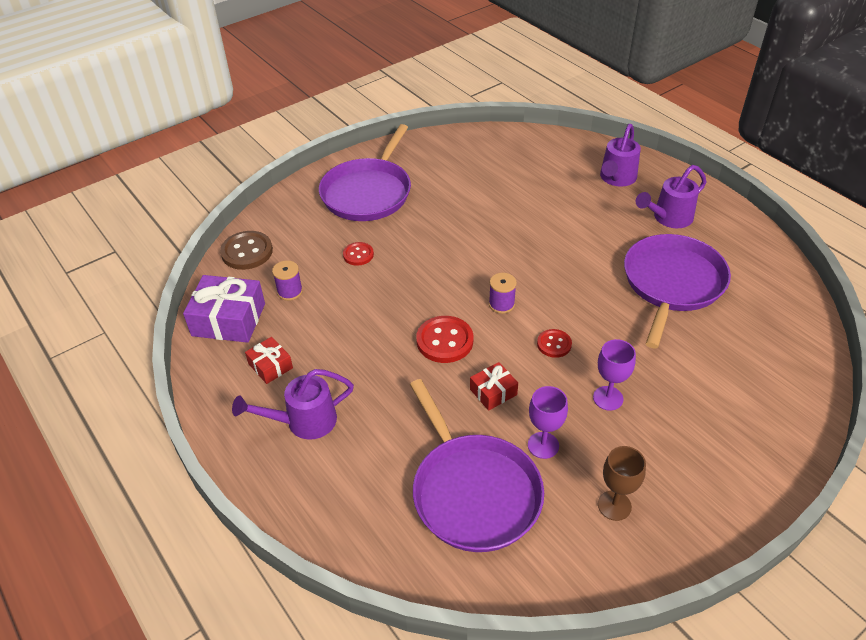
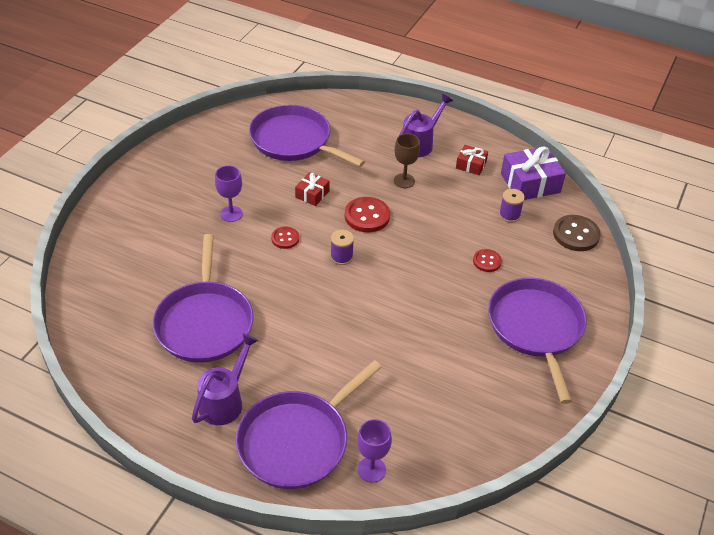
camera: 150 degrees right, 0 degrees up
purple goblet [528,386,568,459] -> purple goblet moved to [357,419,392,483]
brown goblet [598,446,646,521] -> brown goblet moved to [394,134,420,188]
purple watering can [600,124,641,187] -> purple pan [236,360,382,489]

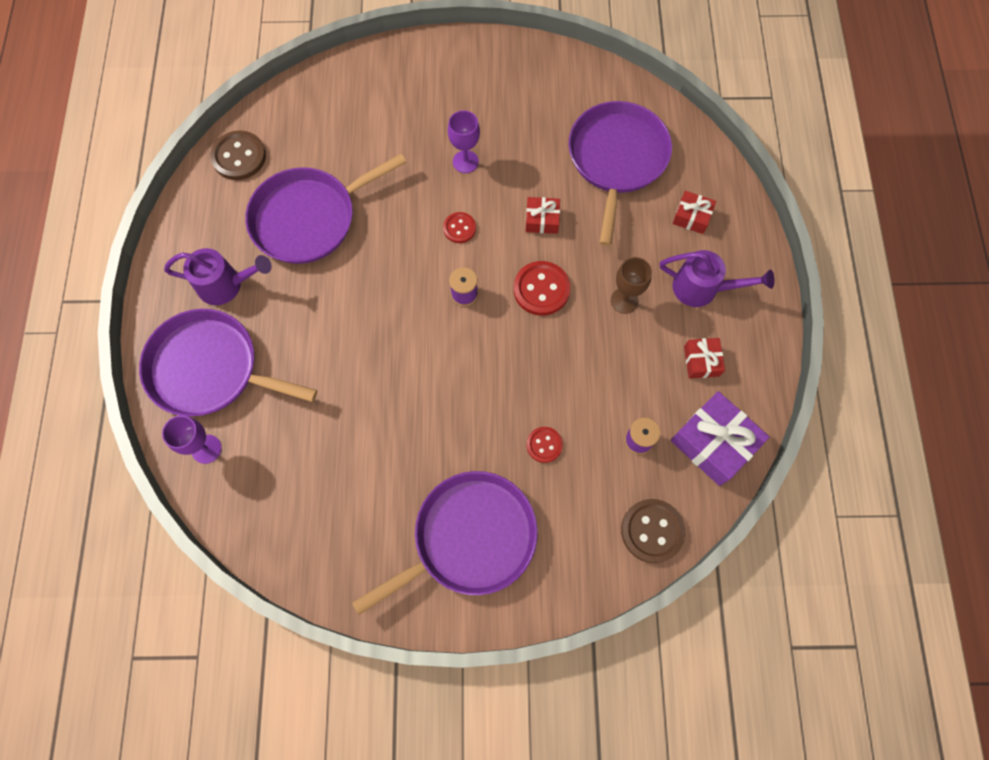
camera: 65 degrees right, 25 degrees up
none -> brown button [210,130,266,180]
none -> red gift [673,191,716,234]

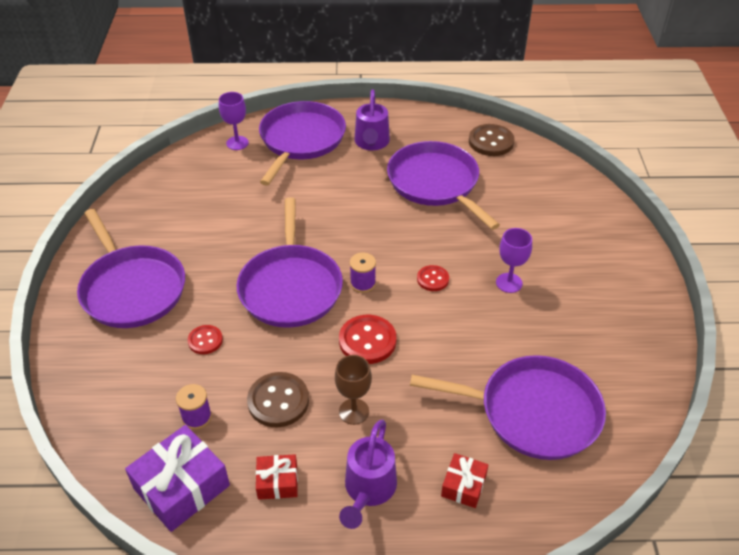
camera: 90 degrees right, 25 degrees down
red gift [526,197,560,234] -> none
brown button [621,499,685,563] -> brown button moved to [247,372,309,427]
none -> purple pan [237,197,343,328]

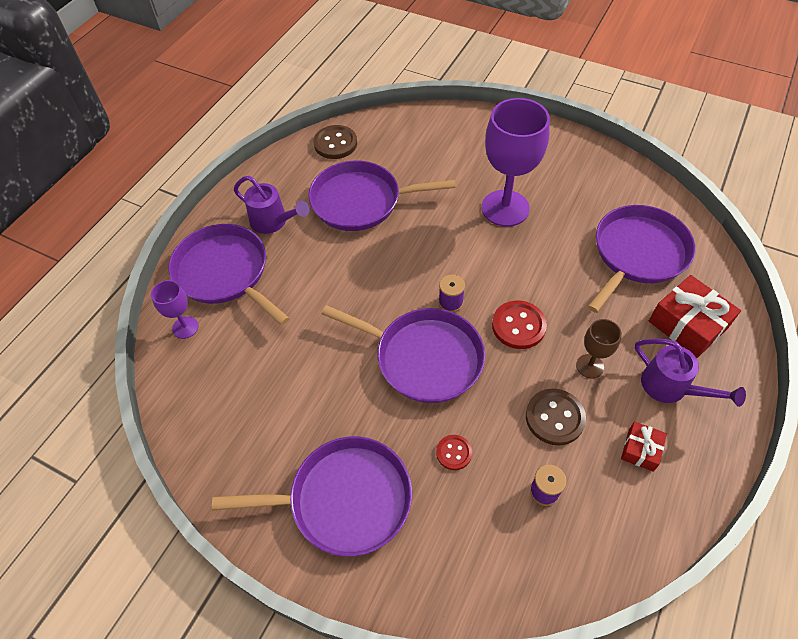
camera: 60 degrees left, 10 degrees up
purple gift [125,425,230,532] -> none
red button [417,265,449,291] -> none
red gift [441,453,488,508] -> red gift [649,275,741,358], size x1.83
purple goblet [496,228,532,293] -> purple goblet [482,98,550,227], size x2.06

